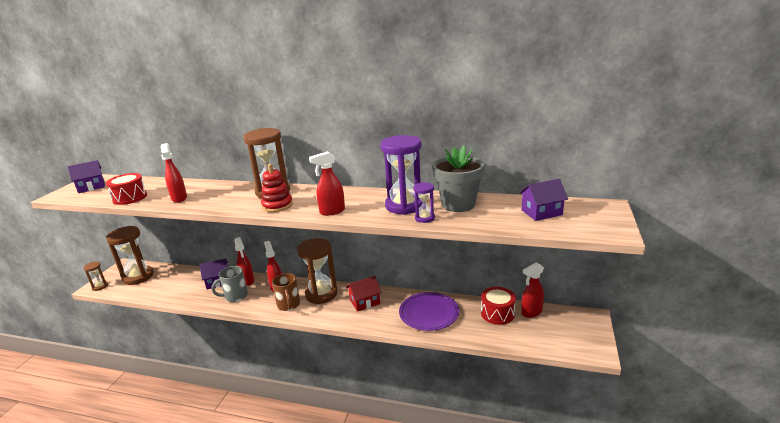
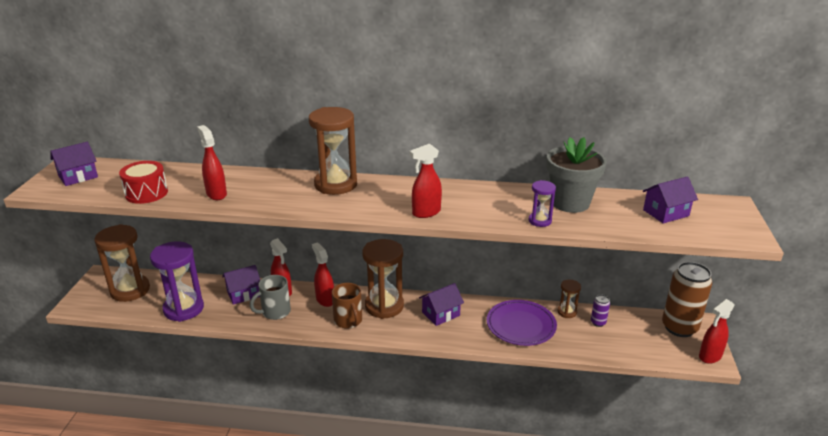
camera: 10 degrees left, 5 degrees up
brown hourglass [83,262,108,291] -> brown hourglass moved to [557,280,581,318]
red stacking toy [261,164,293,212] -> none
red house [346,276,382,312] -> purple house [419,283,464,326]
purple hourglass [380,135,423,215] -> purple hourglass moved to [150,241,204,322]
red drum [481,287,516,325] -> purple can [591,295,610,327]
red spray bottle [521,262,544,318] -> red spray bottle moved to [699,299,734,364]
none -> brown can [662,262,712,337]

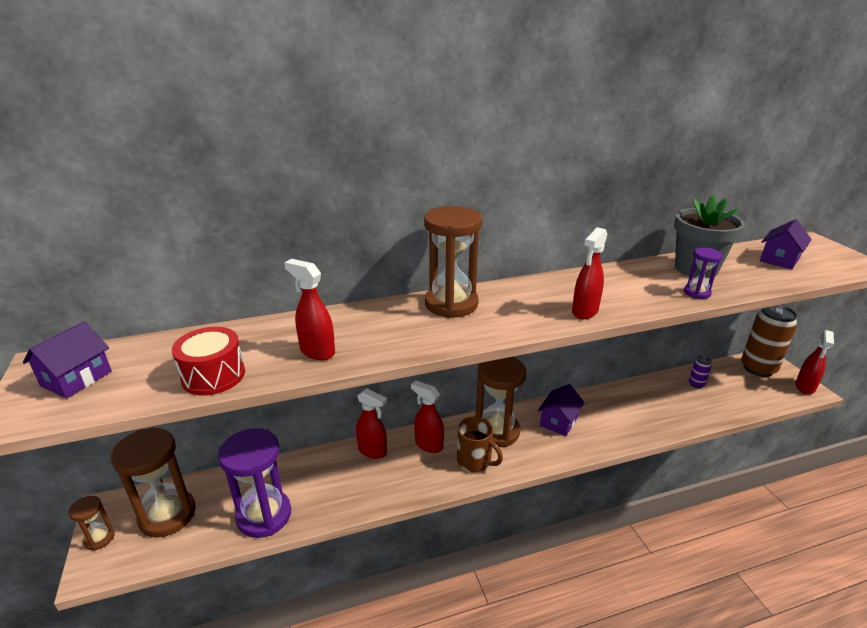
camera: 25 degrees left, 0 degrees up
purple house [222,265,260,305] -> none
grey mug [250,275,291,320] -> none
purple plate [487,300,557,346] -> none
brown hourglass [557,280,581,318] -> brown hourglass moved to [68,496,115,551]

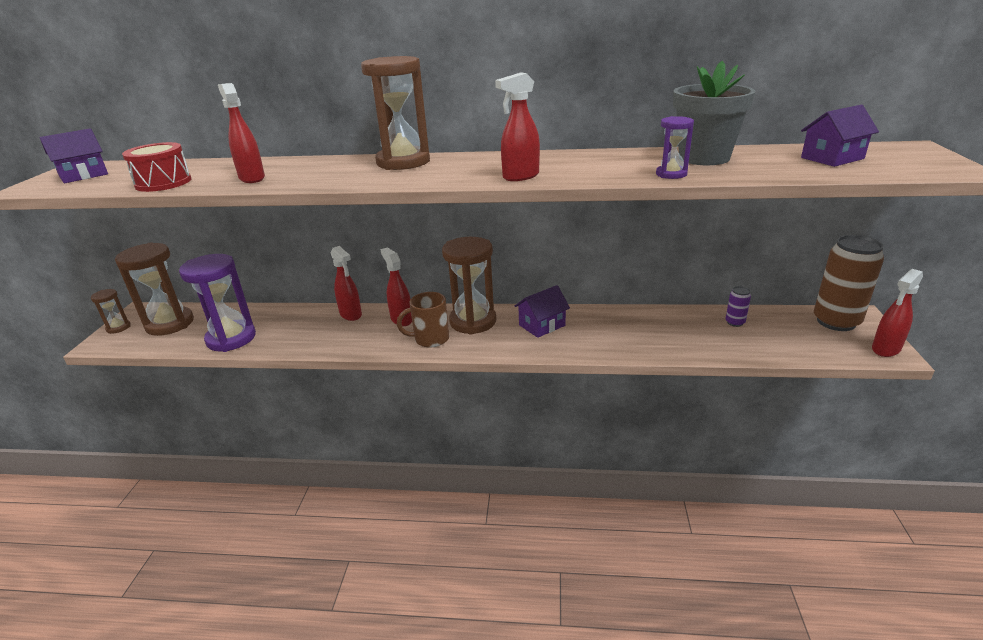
camera: 25 degrees right, 0 degrees up
brown mug [457,417,503,472] -> brown mug turned 105 degrees clockwise [397,292,450,347]

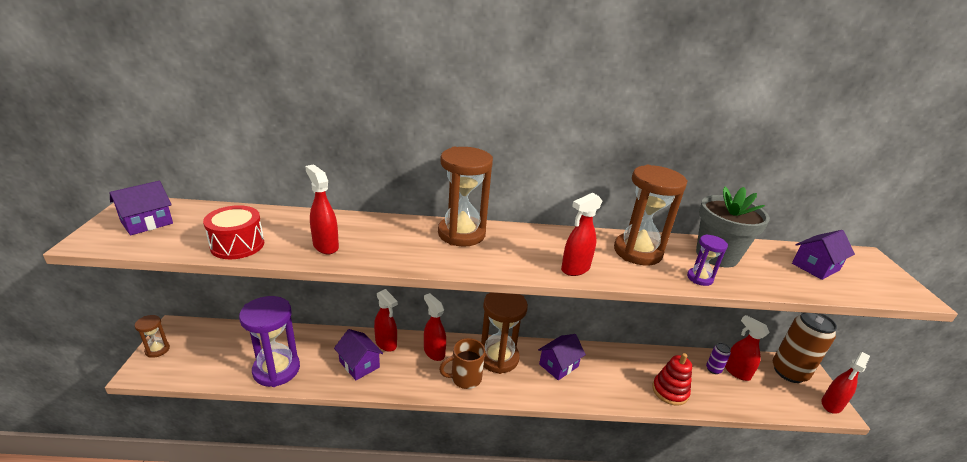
camera: 10 degrees left, 0 degrees up
brown hourglass [115,242,194,336] -> brown hourglass moved to [614,165,688,265]
none -> purple house [334,329,383,380]
none -> red stacking toy [652,353,692,406]
none -> red spray bottle [725,315,770,381]

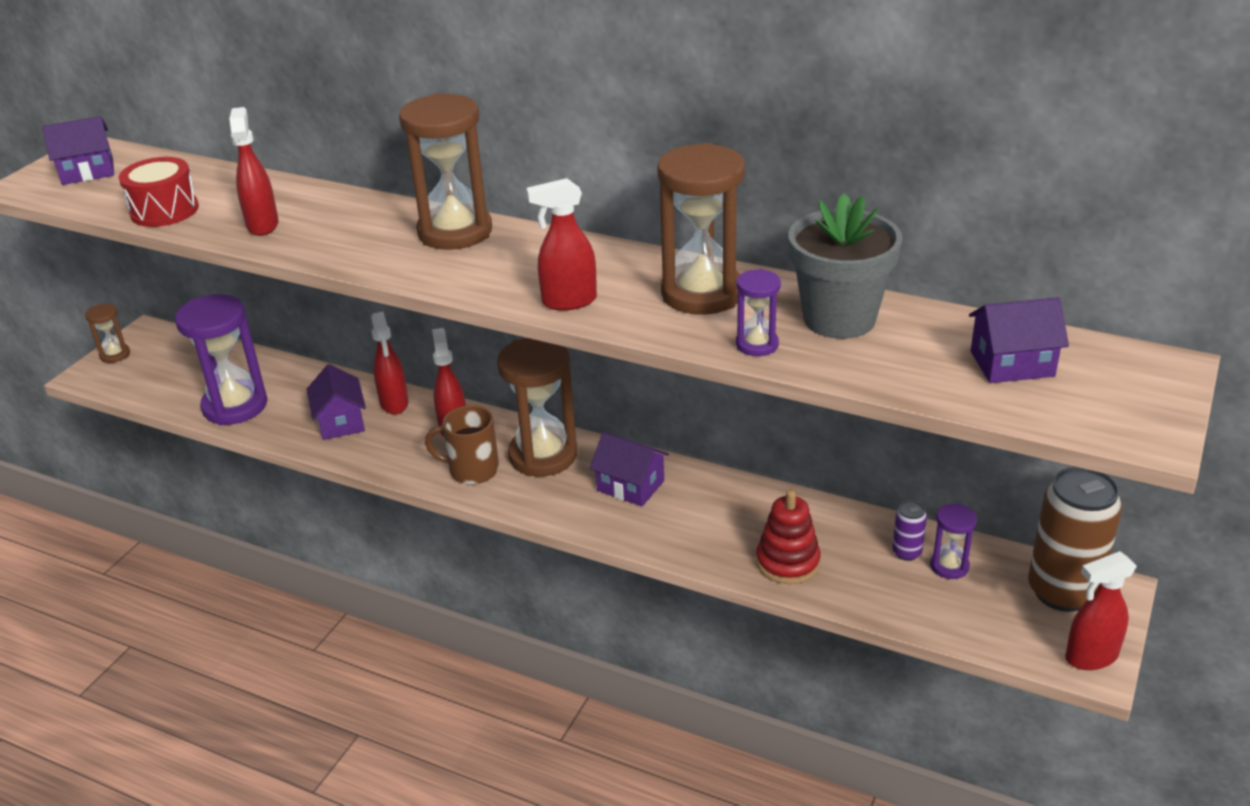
camera: 30 degrees right, 5 degrees up
purple house [538,334,586,380] -> purple house turned 45 degrees clockwise [589,432,669,506]
red spray bottle [725,315,770,381] -> purple hourglass [930,503,977,579]

